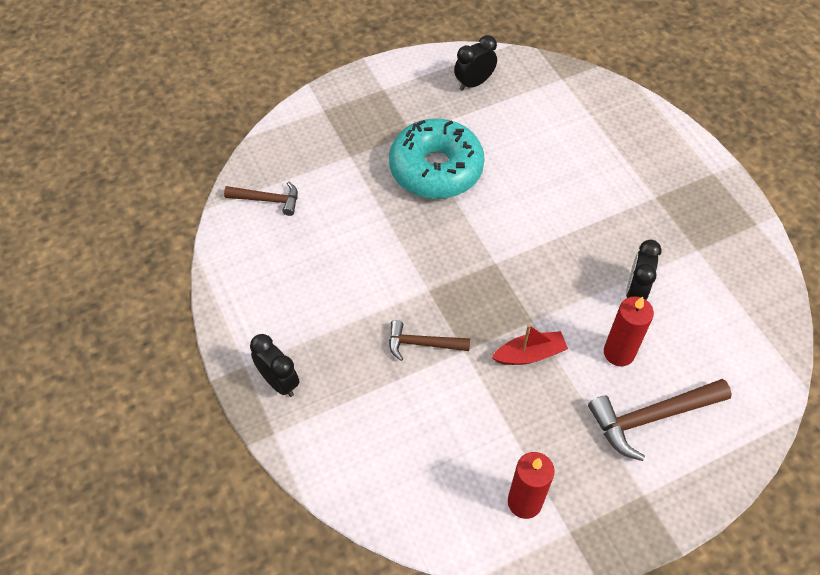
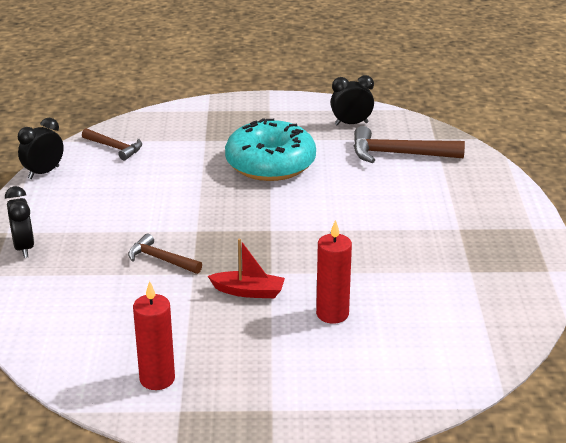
camera: 25 degrees right, 25 degrees down
brown hammer [588,379,732,461] -> brown hammer moved to [354,126,465,163]
black clock [626,240,662,300] -> black clock moved to [18,118,64,179]

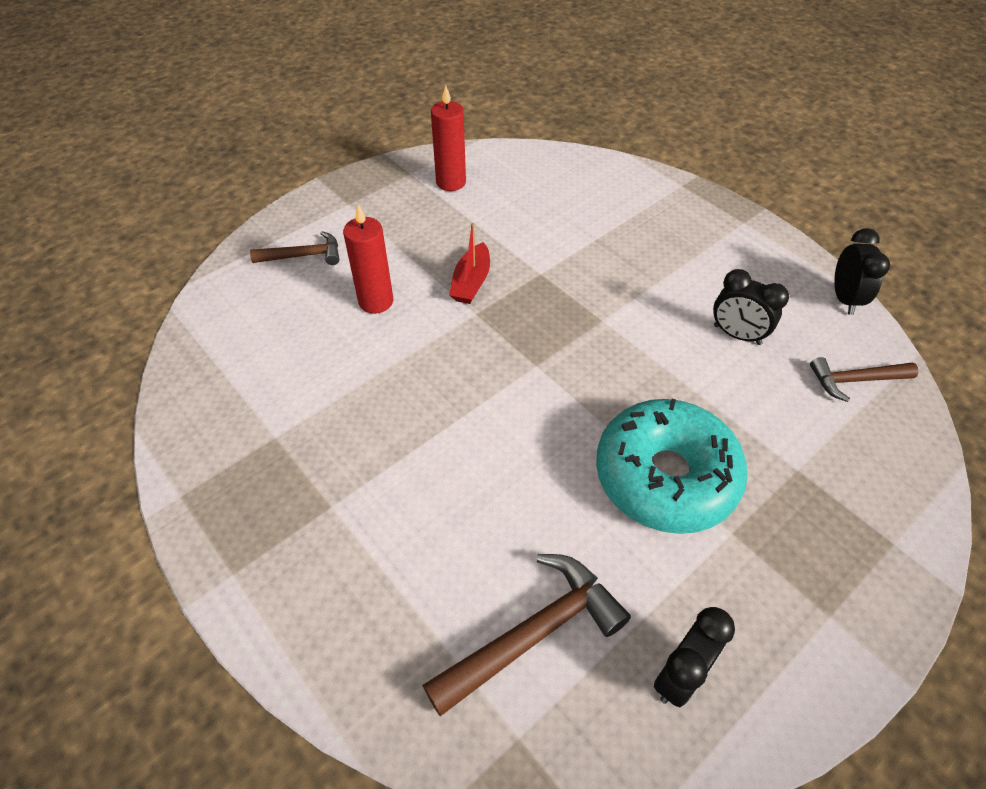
camera: 140 degrees right, 20 degrees up
black clock [5,186,34,258] -> black clock moved to [713,269,789,345]
brown hammer [128,233,202,274] -> brown hammer moved to [250,231,339,265]
red boat [208,239,285,298] -> red boat turned 45 degrees counterclockwise [449,223,490,304]

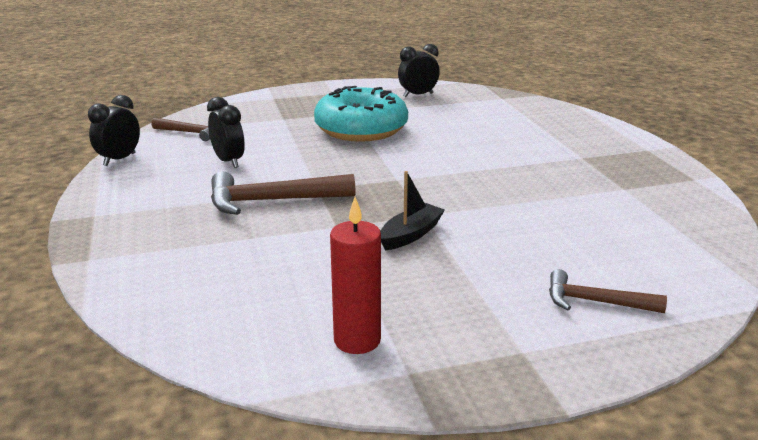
camera: 155 degrees left, 25 degrees down
red candle [343,204,393,314] -> none
brown hammer [422,554,631,716] -> brown hammer moved to [211,171,356,215]
red boat [449,223,490,304] -> black boat [380,171,445,250]

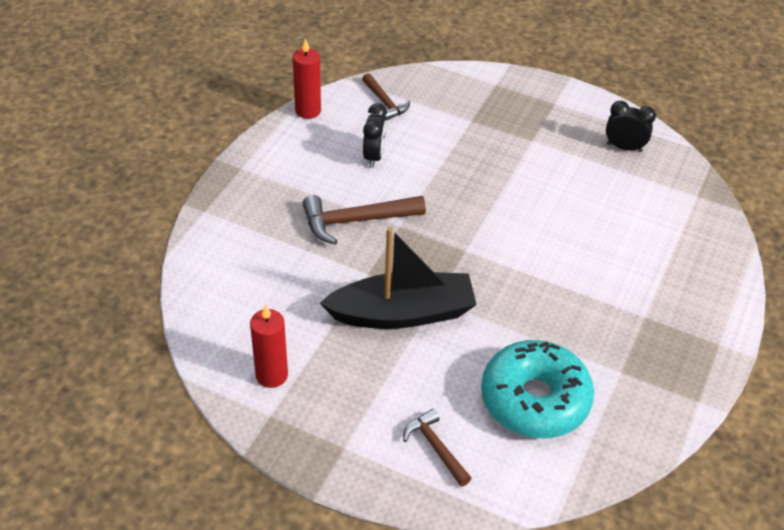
camera: 40 degrees right, 20 degrees up
black clock [88,95,140,166] -> red candle [293,38,321,119]
brown hammer [211,171,356,215] -> brown hammer turned 45 degrees counterclockwise [303,195,426,245]
turquoise donut [314,86,408,142] -> turquoise donut moved to [481,340,594,438]
black boat [380,171,445,250] -> black boat [320,227,477,329], size x2.06

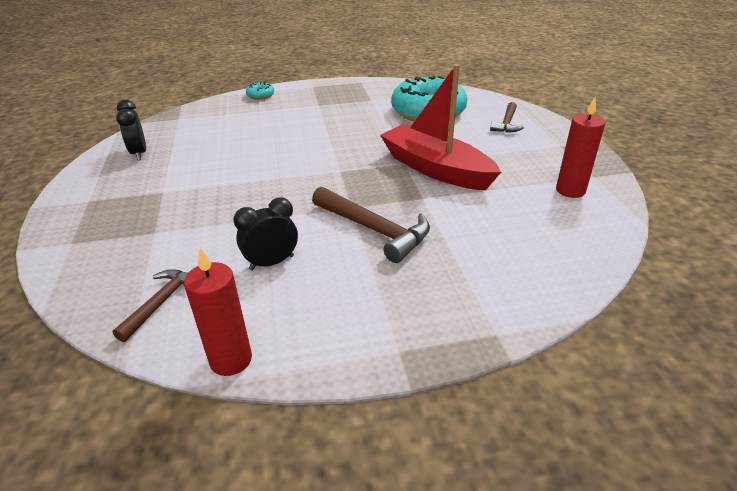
camera: 125 degrees left, 10 degrees down
black boat [320,227,477,329] -> red boat [380,64,501,190]
none -> turquoise donut [246,82,275,100]

